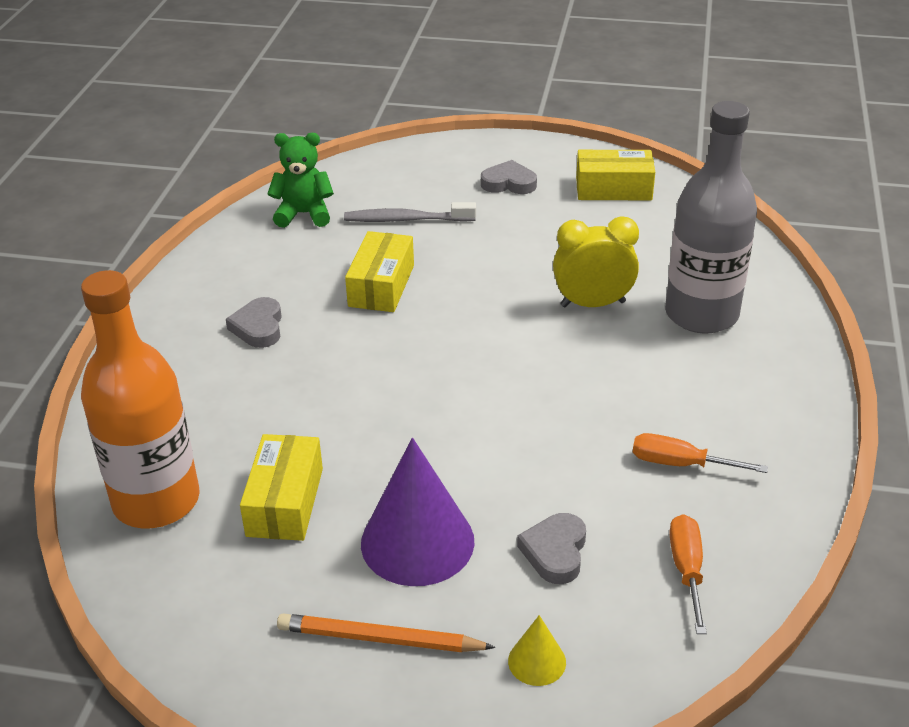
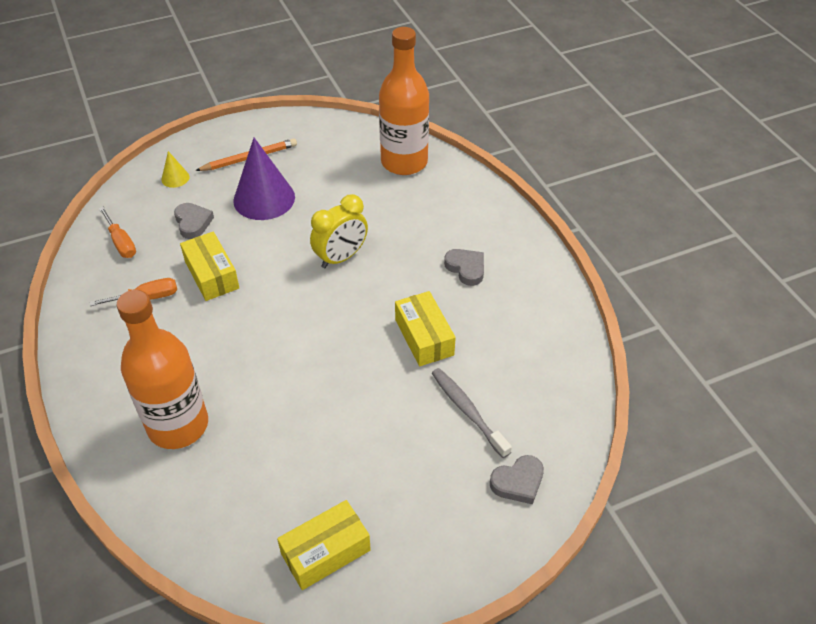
camera: 145 degrees right, 10 degrees up
yellow box [240,434,323,541] -> yellow box moved to [180,232,239,301]
green teddy bear [267,133,334,228] -> none
grey toothbrush [344,202,476,222] -> grey toothbrush turned 90 degrees counterclockwise [432,368,512,458]
grey heart [481,160,537,194] -> grey heart moved to [490,455,544,504]
yellow clock [553,216,639,307] -> yellow clock moved to [310,194,368,268]
grey bottle [665,101,757,334] -> orange bottle [117,290,208,449]

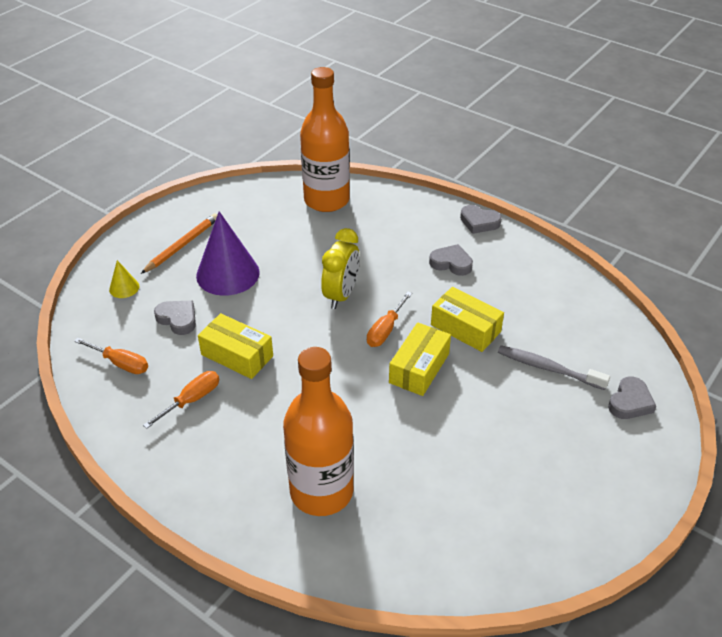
camera: 30 degrees left, 5 degrees down
yellow box [277,500,371,590] -> yellow box moved to [389,322,451,396]
none -> orange screwdriver [367,292,412,347]
none -> grey heart [460,205,502,234]

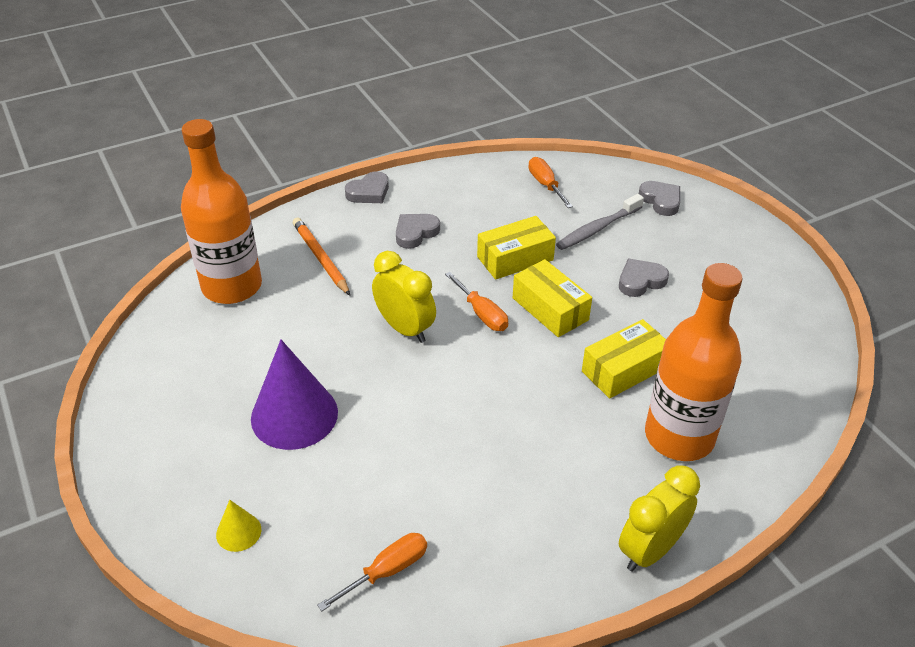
camera: 65 degrees left, 0 degrees up
orange pencil [141,213,217,274] -> orange pencil moved to [293,218,350,295]
orange screwdriver [143,371,219,429] -> orange screwdriver moved to [529,157,573,208]
grey heart [154,301,196,335] -> grey heart moved to [619,259,669,297]
yellow box [198,313,273,379] -> yellow box moved to [582,319,666,399]
none -> yellow clock [619,465,700,572]

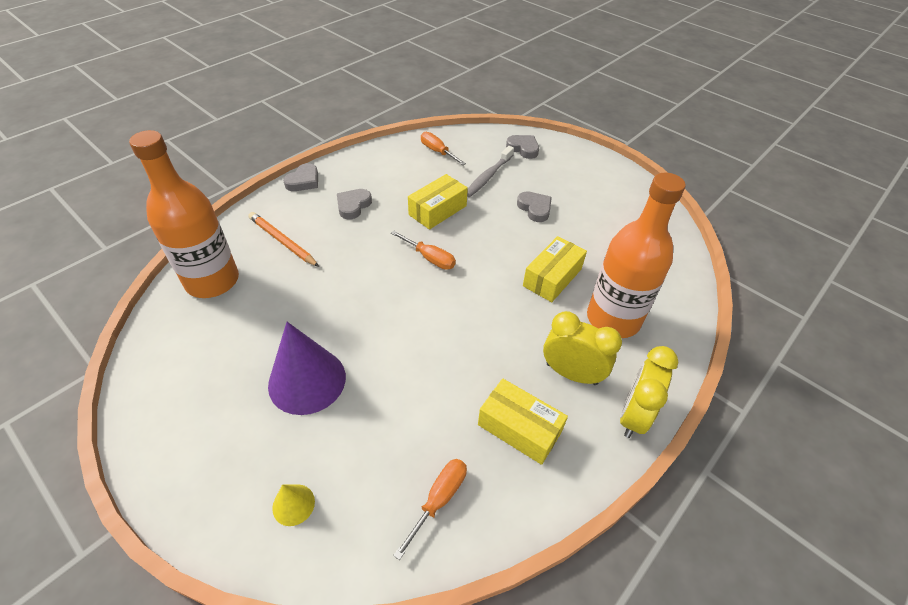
camera: 20 degrees left, 5 degrees up
yellow clock [372,251,436,343] -> yellow clock moved to [543,311,622,385]
yellow box [513,259,592,337] -> yellow box moved to [478,378,568,465]
grey heart [619,259,669,297] -> grey heart turned 105 degrees clockwise [517,191,552,222]

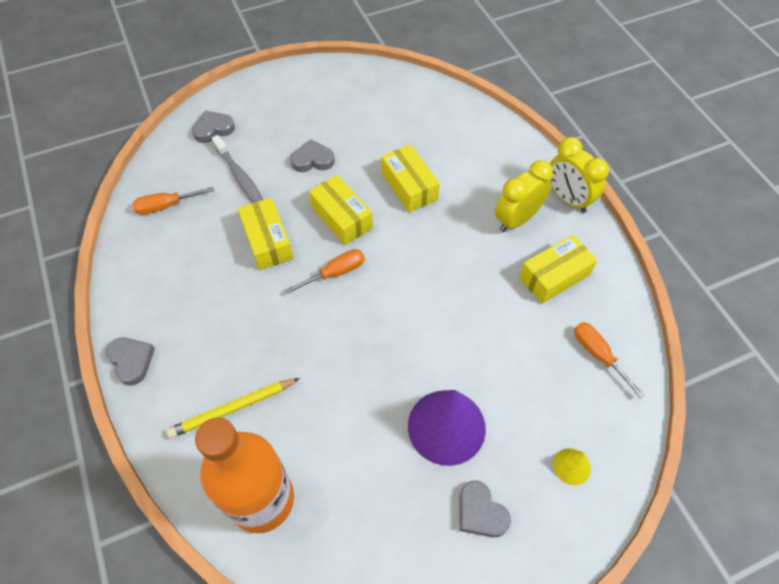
camera: 65 degrees left, 10 degrees up
orange pencil [248,212,319,267] -> yellow pencil [166,378,300,438]
grey heart [337,189,372,219] -> grey heart moved to [459,480,511,537]
orange bottle [587,173,686,338] -> none
none -> yellow box [309,175,373,245]

